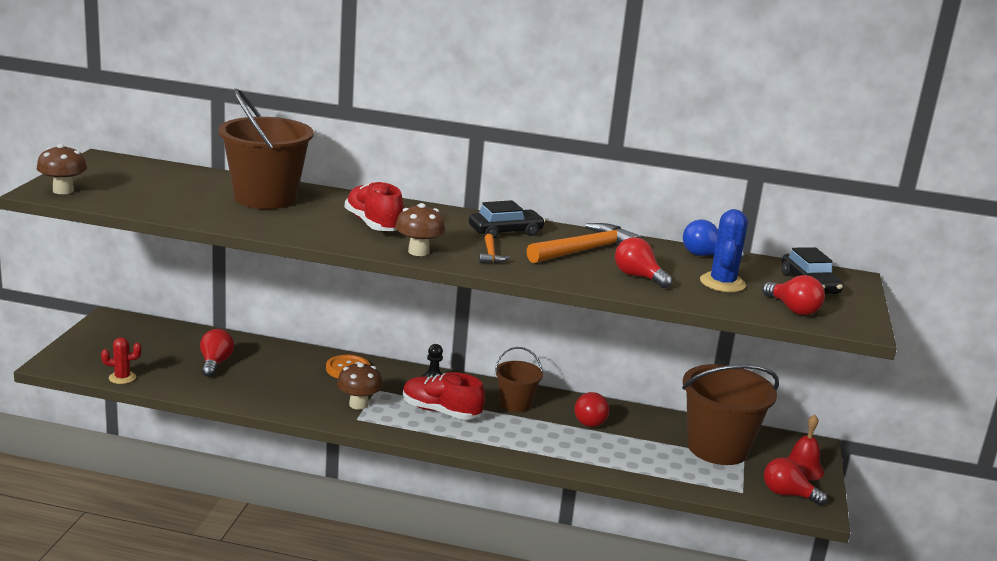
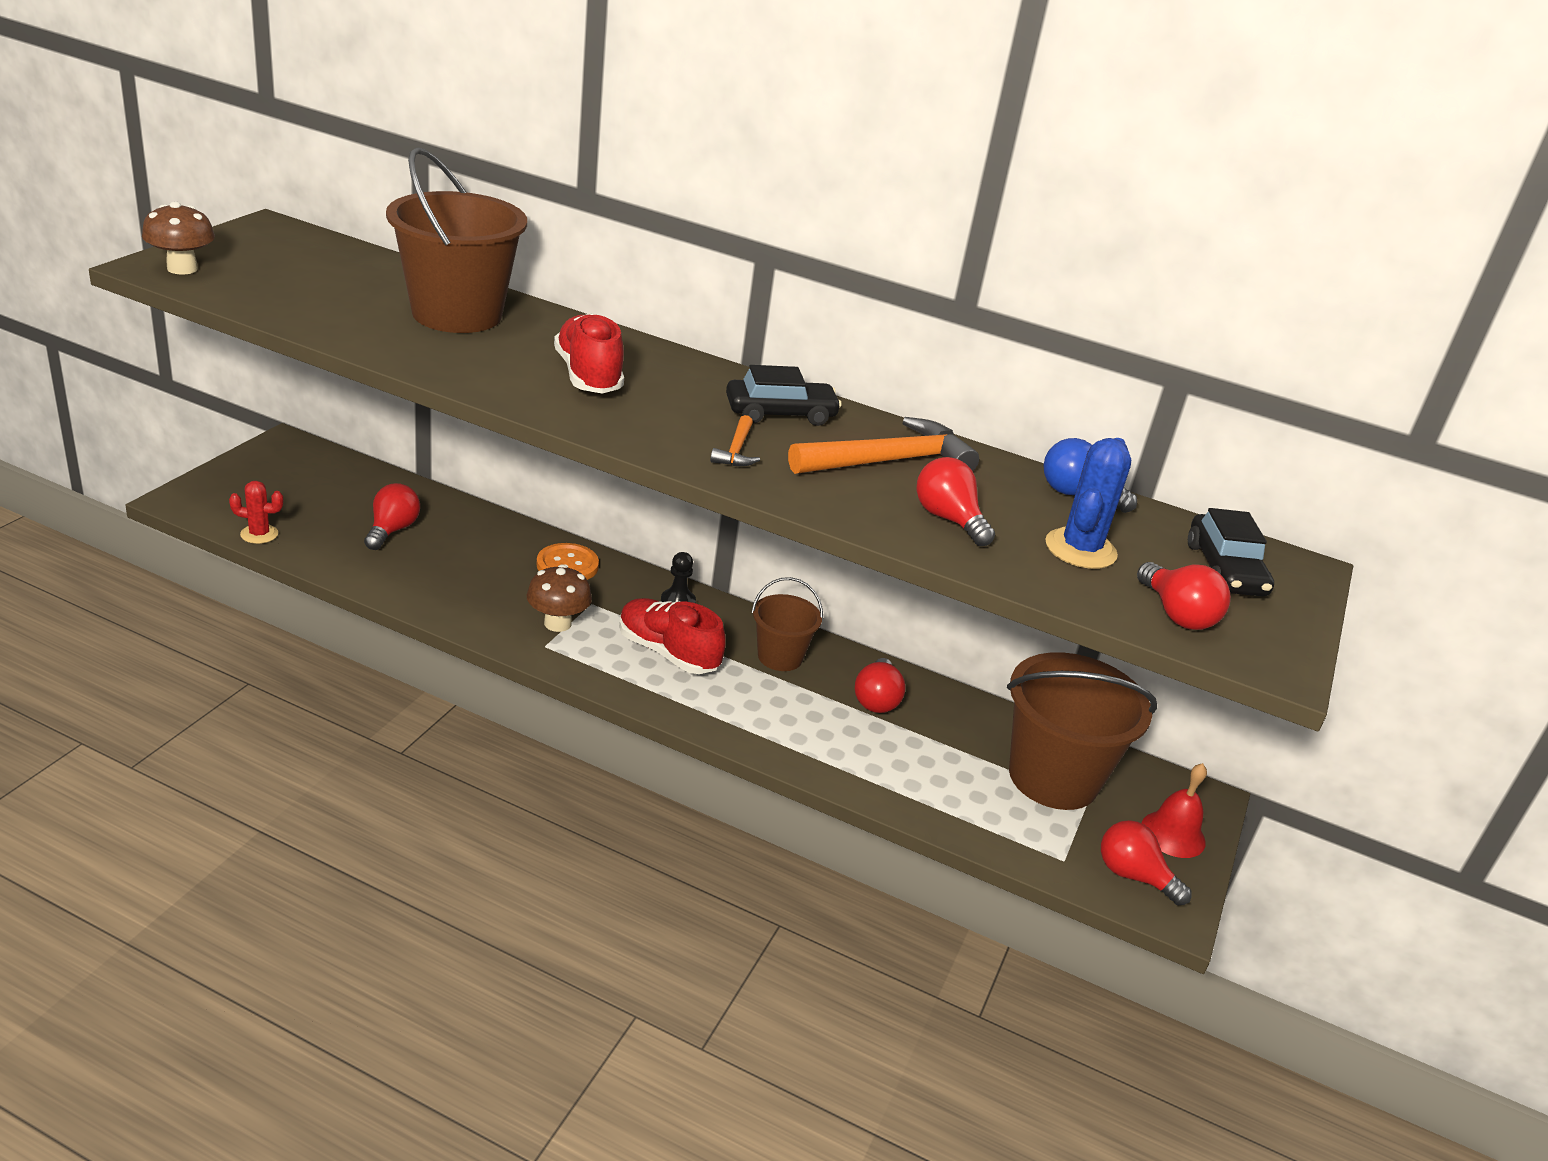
camera: 10 degrees right, 10 degrees up
brown mushroom [395,203,445,256] -> none

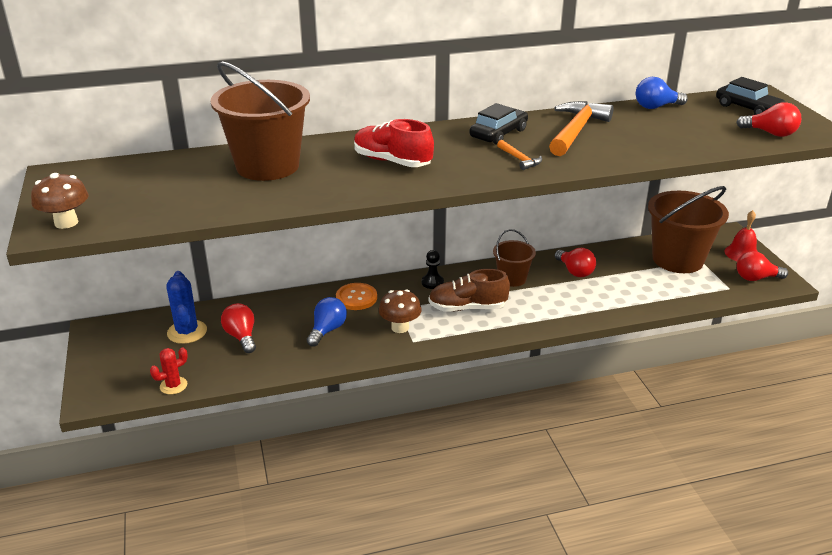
camera: 35 degrees left, 0 degrees up
red shoe [619,598,726,674] -> brown shoe [428,269,510,311]
red light bulb [916,457,995,546] -> none
blue cactus [1045,438,1131,569] -> blue cactus moved to [166,271,207,344]
none -> blue light bulb [307,297,347,347]

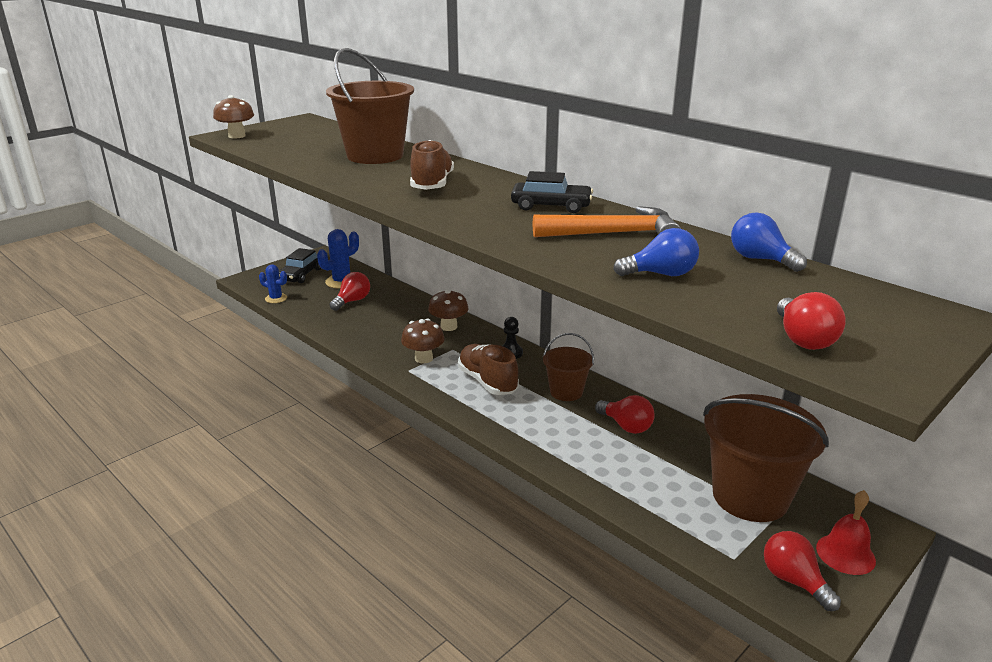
camera: 60 degrees right, 5 degrees down
red cactus [150,347,188,395] -> blue cactus [259,264,287,303]
blue light bulb [307,297,347,347] -> blue light bulb moved to [613,228,699,276]
orange button [336,283,377,310] -> brown mushroom [428,289,469,331]
red shoe [354,119,434,167] -> brown shoe [410,140,454,190]
orange hammer [497,140,542,170] -> none
red light bulb [555,248,596,277] -> red light bulb turned 75 degrees counterclockwise [595,395,655,434]
black car [716,77,785,115] -> black car moved to [279,248,321,283]

